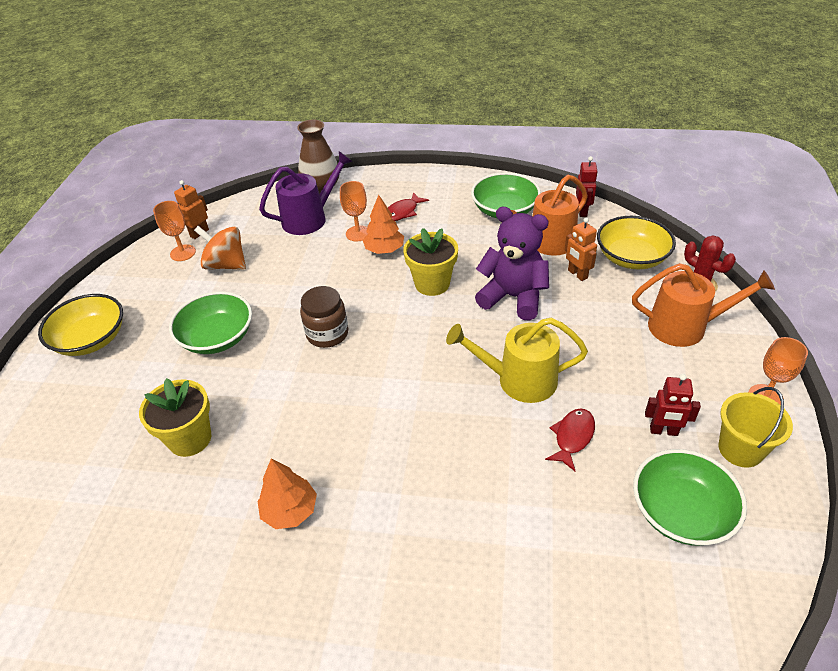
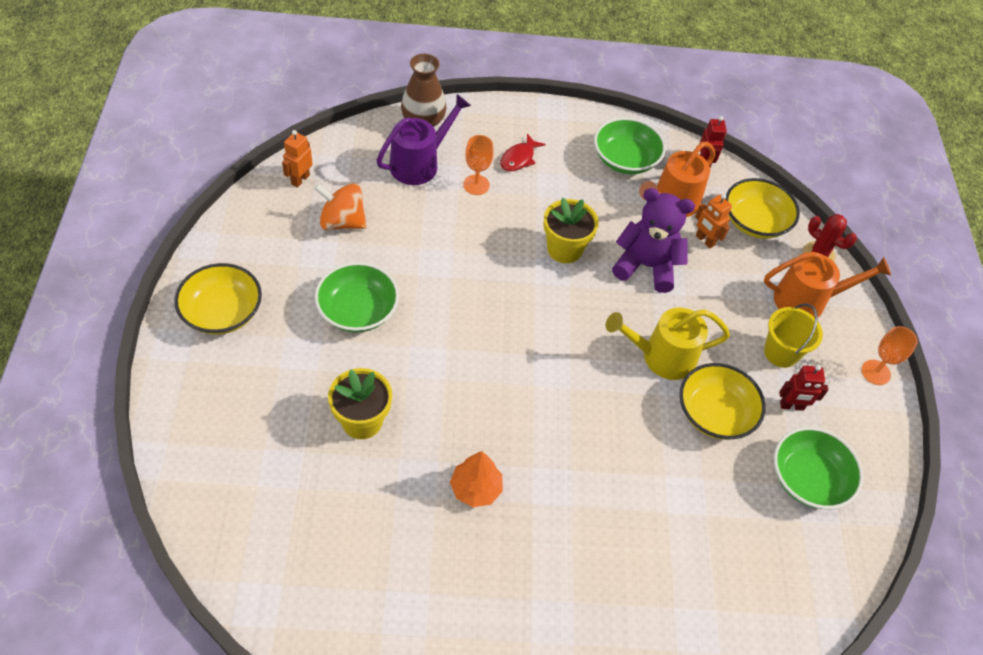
camera: 15 degrees left, 10 degrees up
orange goblet [153,201,196,261] -> none
brown jar [300,286,348,348] -> none
orange tree [363,195,404,254] -> none
red fish [545,408,595,471] -> yellow bowl [679,363,766,440]
yellow bucket [718,387,793,468] -> yellow bucket moved to [764,303,823,368]

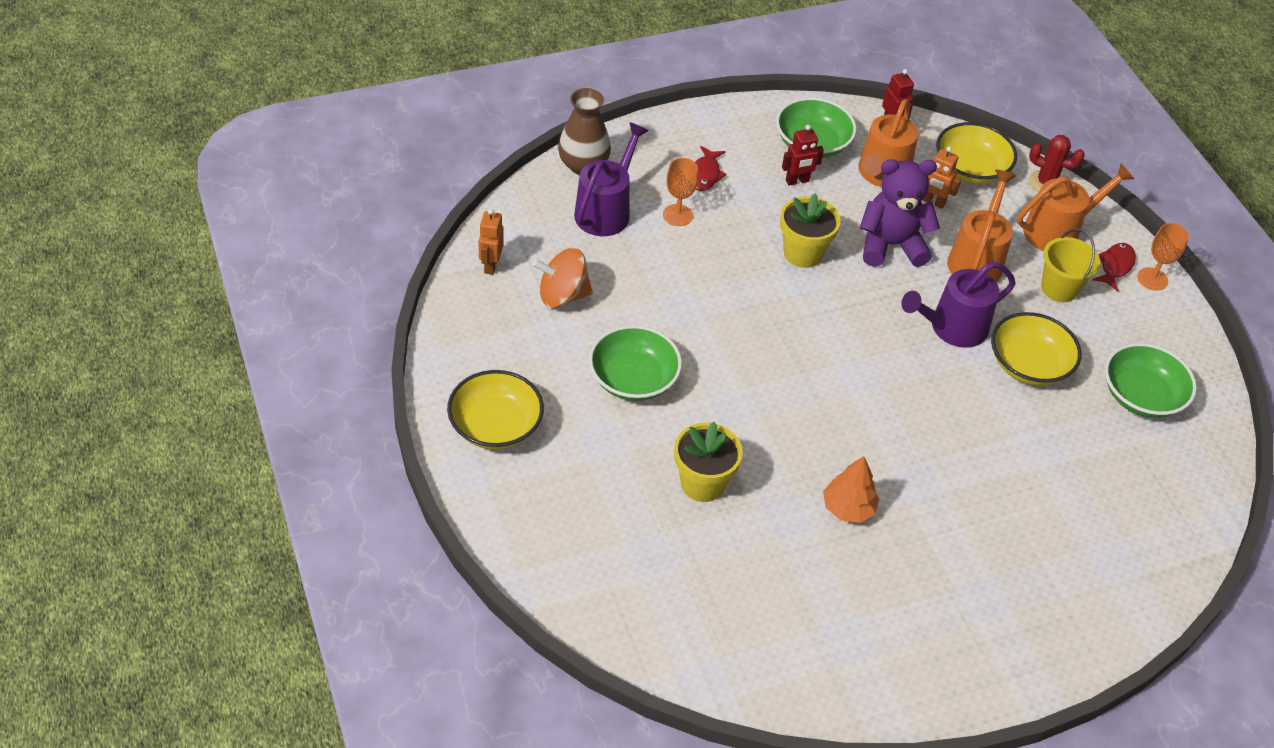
camera: 20 degrees left, 5 degrees down
yellow watering can [606,308,730,380] -> purple watering can [901,262,1016,348]
red robot [779,365,828,411] -> red robot moved to [782,125,824,186]
none -> orange watering can [947,170,1016,282]
none -> red fish [1092,243,1136,291]

